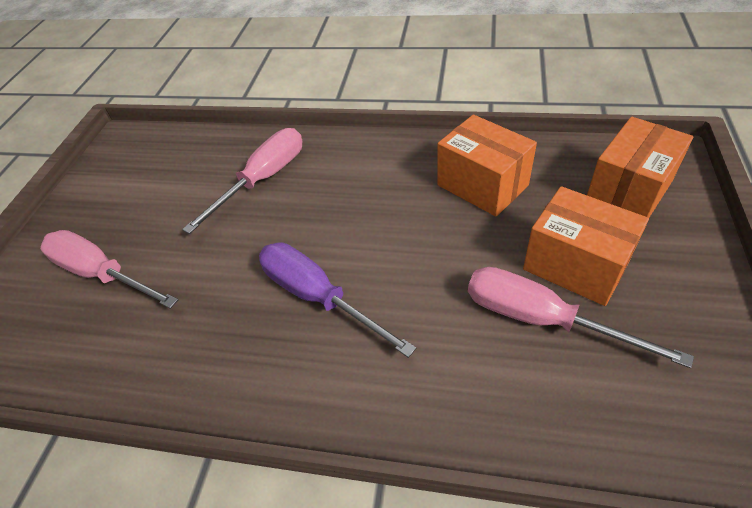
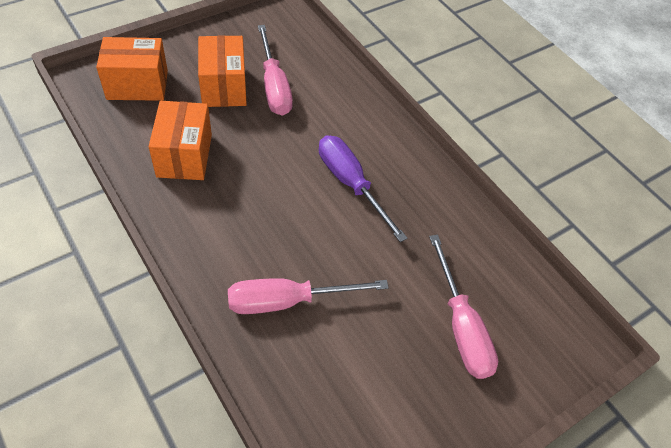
camera: 145 degrees left, 5 degrees up
purple screwdriver [259,242,416,358] -> purple screwdriver turned 150 degrees clockwise [319,135,407,242]

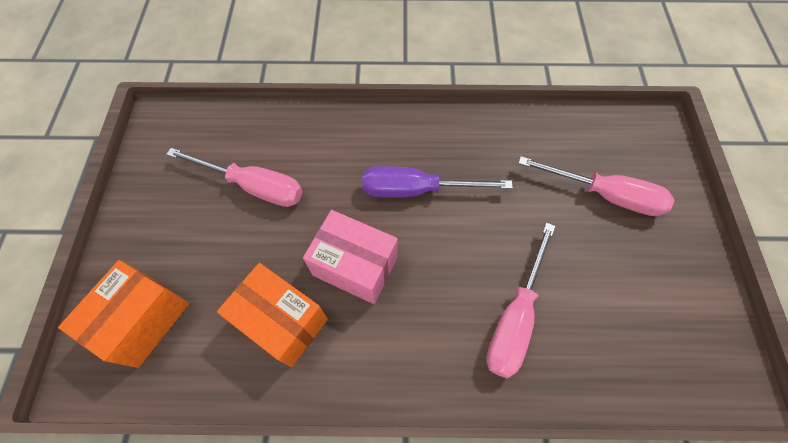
camera: 50 degrees left, 10 degrees up
orange box [198,35,247,107] -> none
none -> pink box [303,210,398,304]

